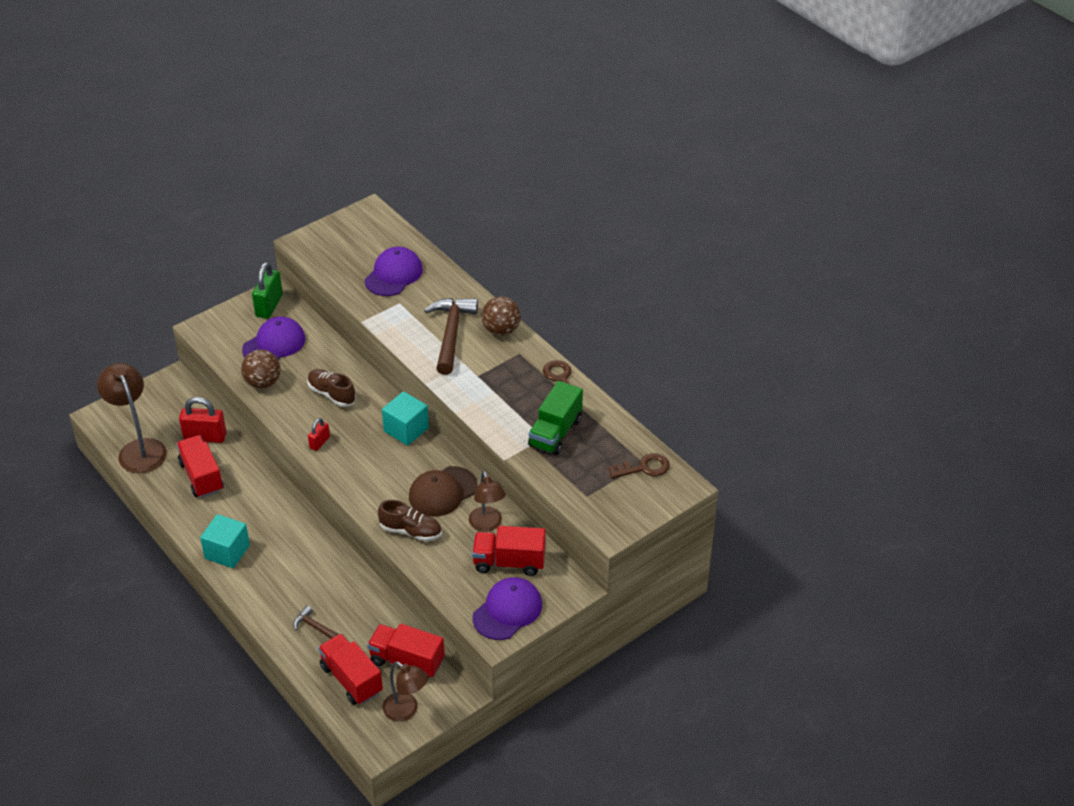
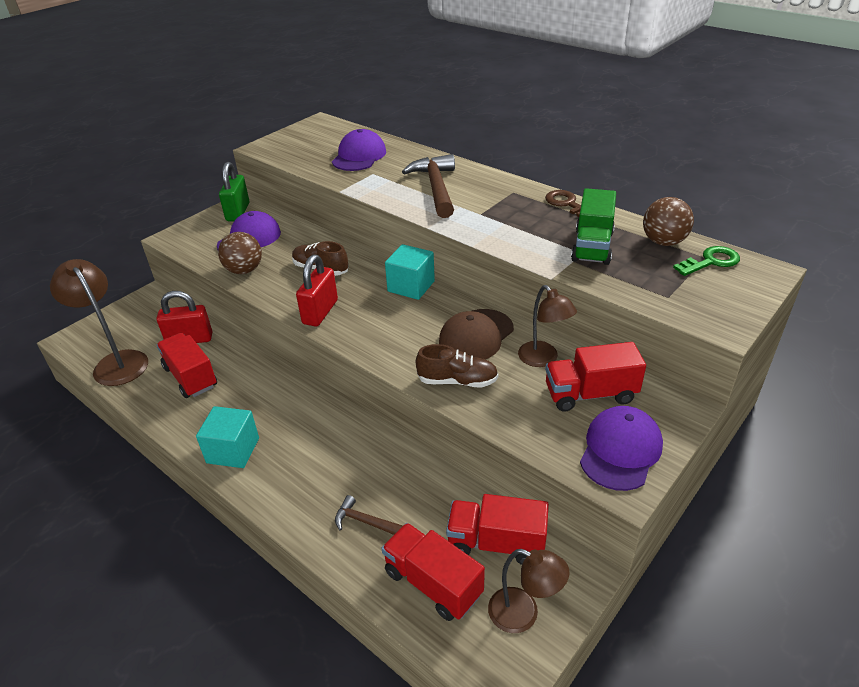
camera: 10 degrees left, 5 degrees down
red padlock [308,418,330,451] -> red padlock [296,254,338,326], size x1.78
brown ball [481,296,521,336] -> brown ball moved to [643,197,694,246]
brown key [608,453,670,478] -> green key [673,246,740,276]

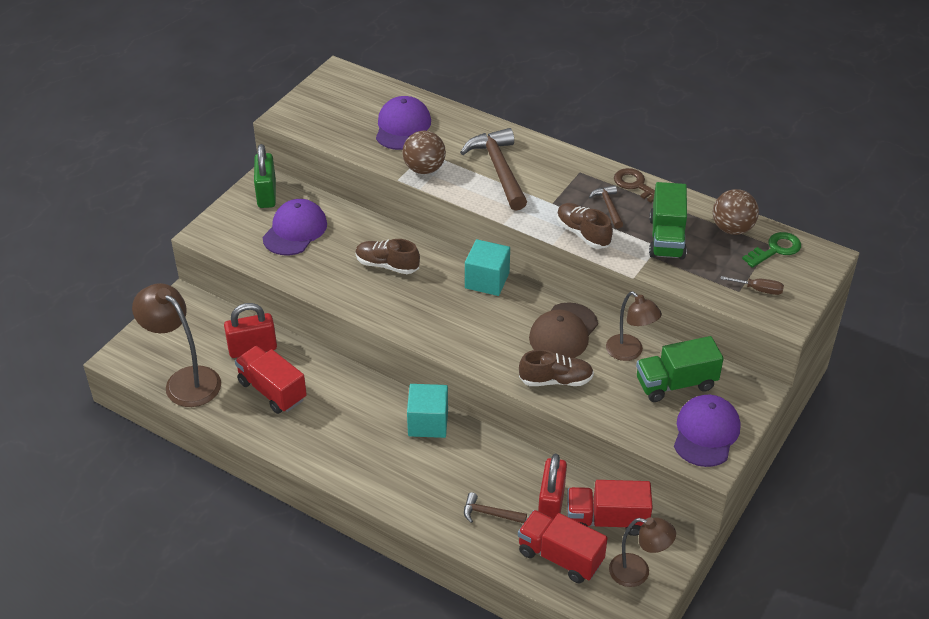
camera: 10 degrees left, 5 degrees up
turquoise cube [196,406,259,468] -> turquoise cube moved to [407,384,448,438]
brown ball [218,232,262,274] -> brown ball moved to [402,131,446,174]
red padlock [296,254,338,326] -> red padlock moved to [538,454,567,520]
red truck [545,342,646,412] -> green truck [636,336,724,402]
none -> brown shoe [557,203,613,249]
none -> brown hammer [589,185,623,229]
none -> brown screwdriver [720,276,784,295]

